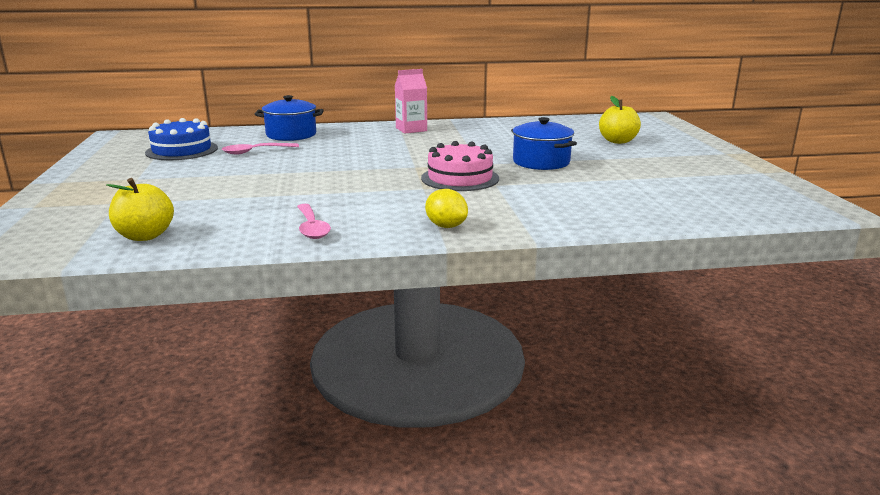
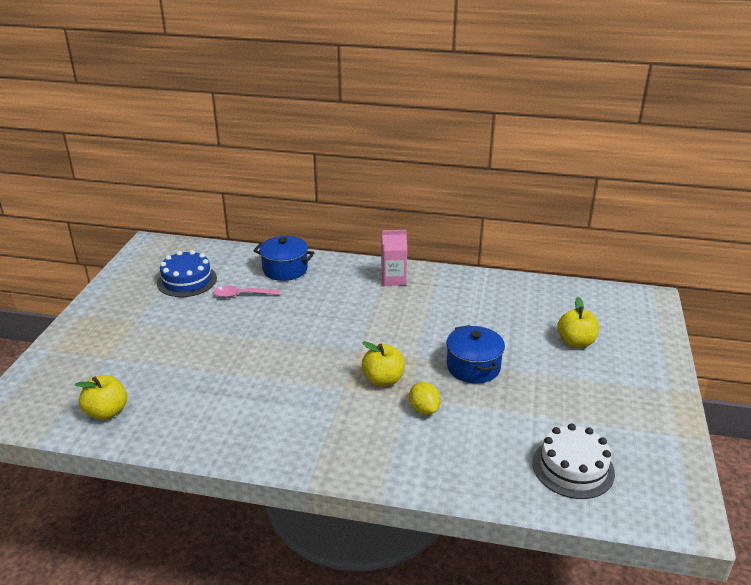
camera: 20 degrees right, 10 degrees up
pink spoon [297,204,331,239] -> none
pink cake [421,141,499,191] -> yellow apple [362,341,405,386]
yellow lemon [425,189,468,228] -> yellow lemon moved to [409,382,441,415]
none -> white cake [532,424,615,499]

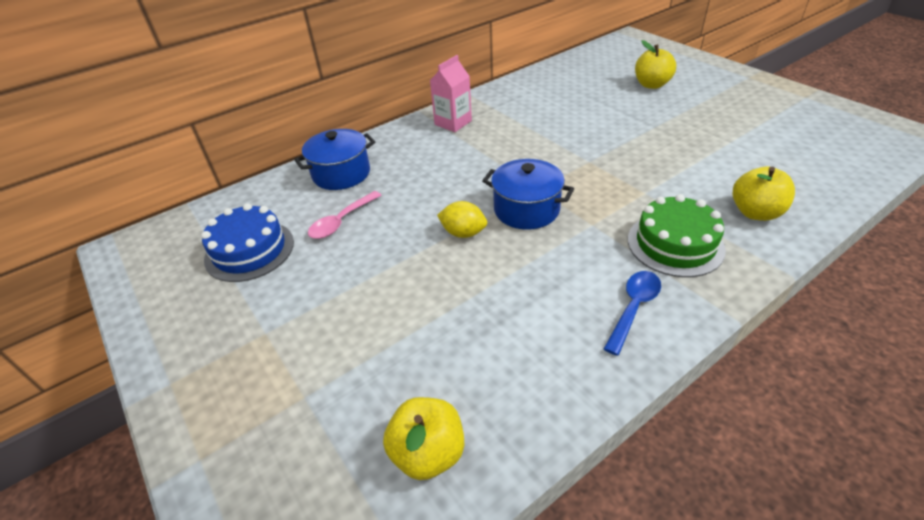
camera: 45 degrees left, 10 degrees up
yellow apple [362,341,405,386] -> yellow apple moved to [733,166,795,221]
yellow lemon [409,382,441,415] -> yellow lemon moved to [437,201,487,238]
blue pot [446,325,505,384] -> blue pot moved to [482,159,574,230]
white cake [532,424,615,499] -> none
none -> blue spoon [604,271,661,356]
none -> green cake [628,194,726,277]

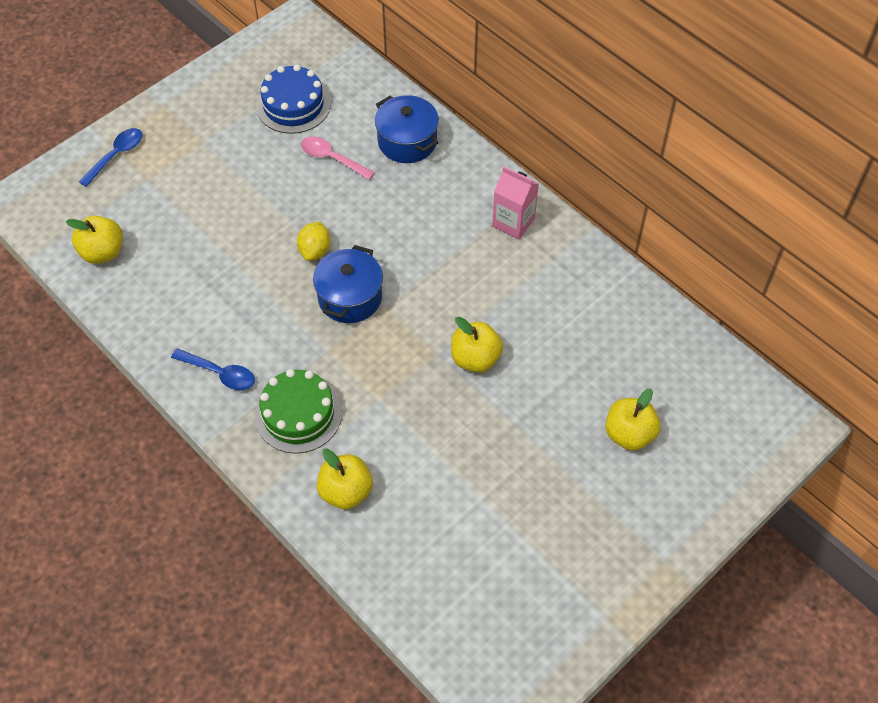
camera: 80 degrees right, 15 degrees up
none -> blue spoon [79,128,142,187]
none -> yellow apple [451,317,503,373]

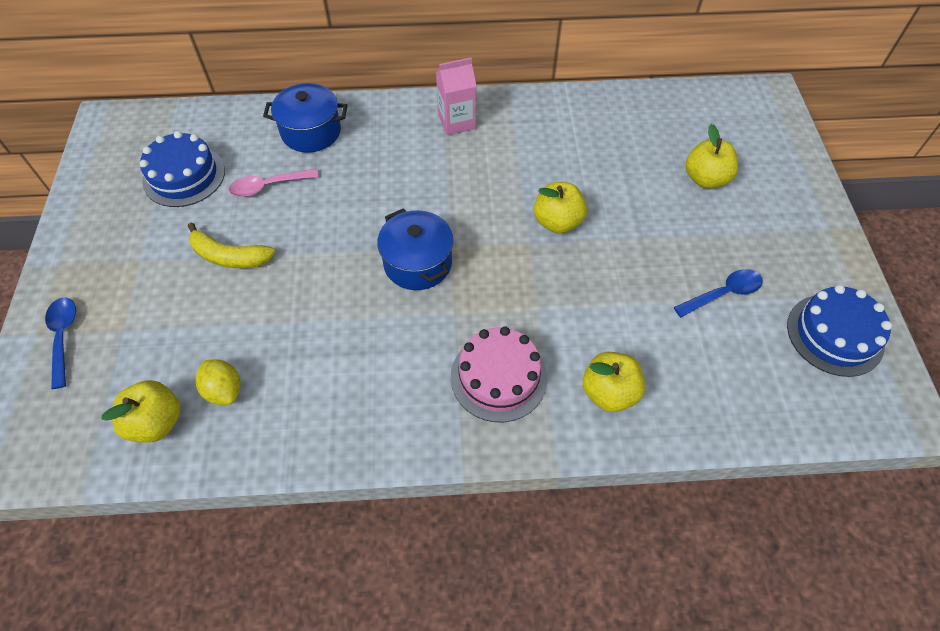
camera: 50 degrees left, 0 degrees up
blue spoon [171,348,255,390] -> blue spoon moved to [674,269,763,317]
green cake [255,369,342,454] -> pink cake [451,326,548,422]
yellow lemon [297,222,331,261] -> yellow lemon moved to [195,359,241,405]
none -> yellow banana [188,222,275,268]
none -> blue cake [787,285,892,377]

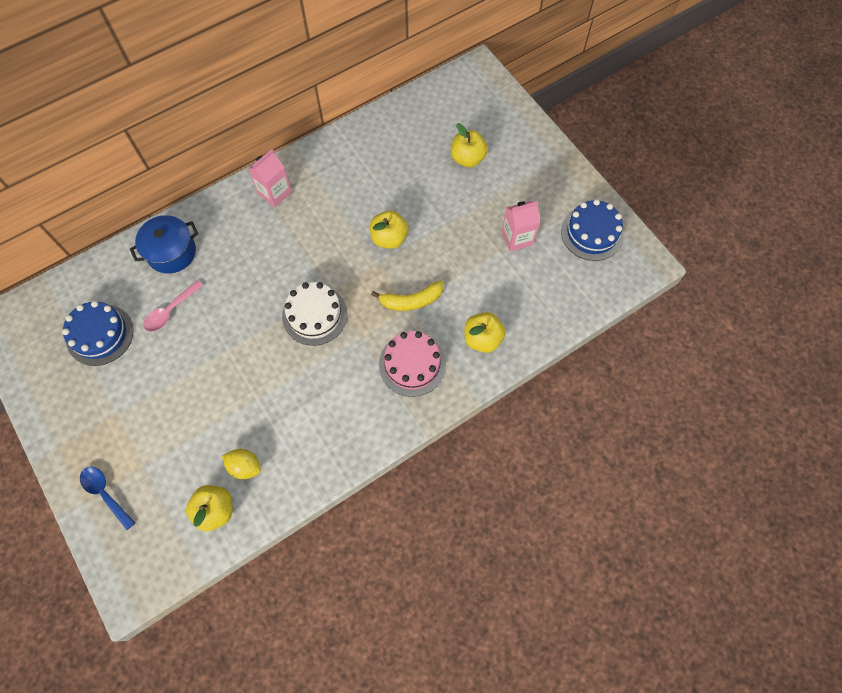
camera: 30 degrees left, 10 degrees up
yellow banana [188,222,275,268] -> yellow banana moved to [371,280,443,311]
blue pot [377,208,453,290] -> white cake [282,282,348,346]
blue spoon [674,269,763,317] -> pink carton [502,201,540,252]

